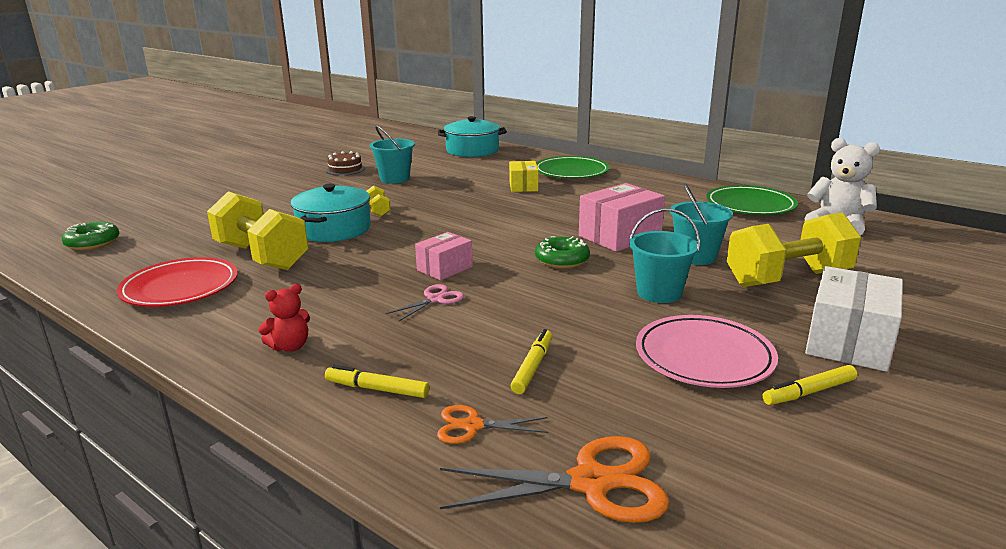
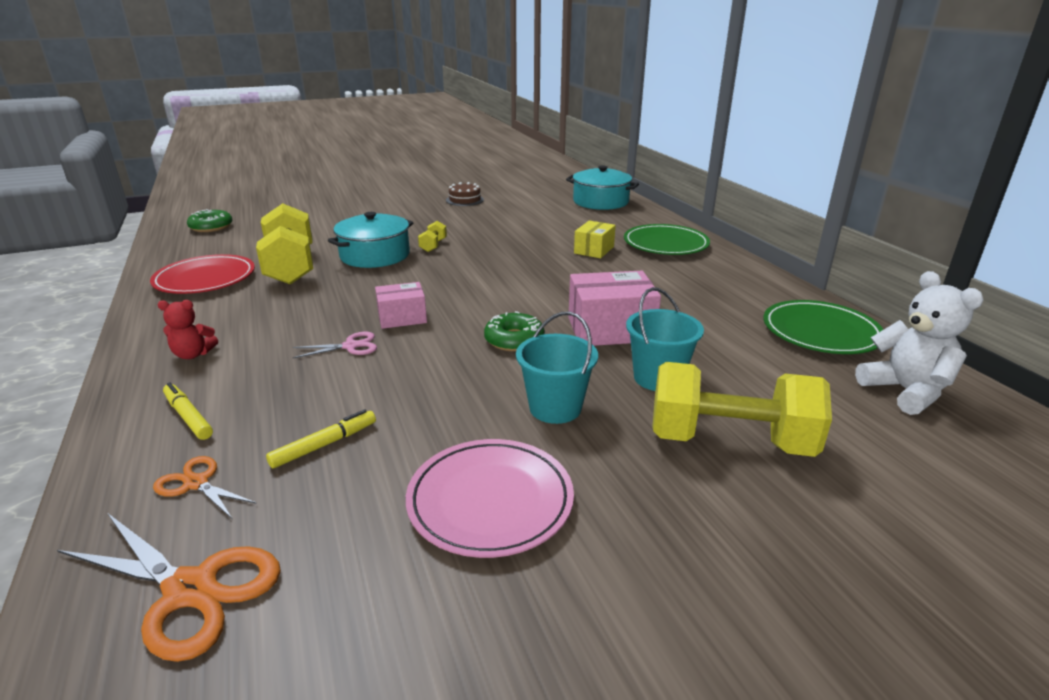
camera: 30 degrees right, 5 degrees up
turquoise bucket [370,125,415,184] -> none
yellow marker [762,365,857,405] -> none
white box [805,266,903,372] -> none

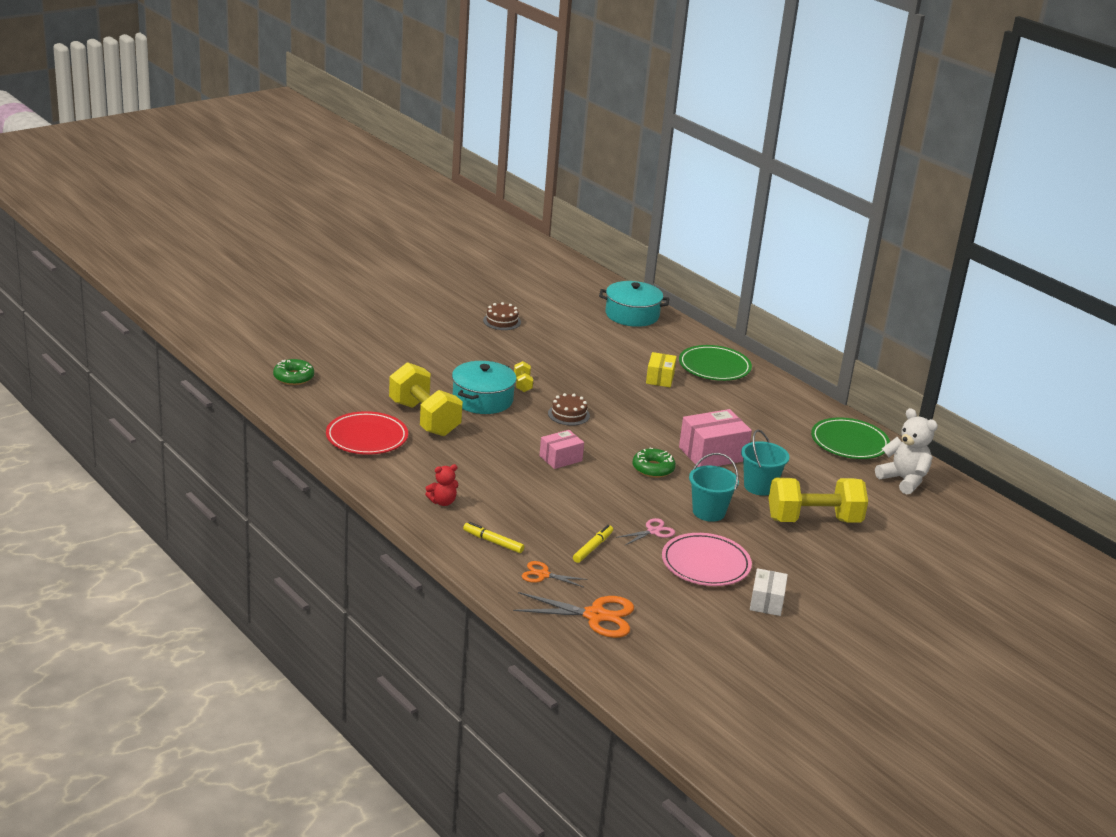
camera: 20 degrees left, 0 degrees up
pink scissors [293,332,377,358] -> pink scissors moved to [616,518,675,546]
none -> brown cake [548,393,590,425]
none -> white box [750,568,788,616]

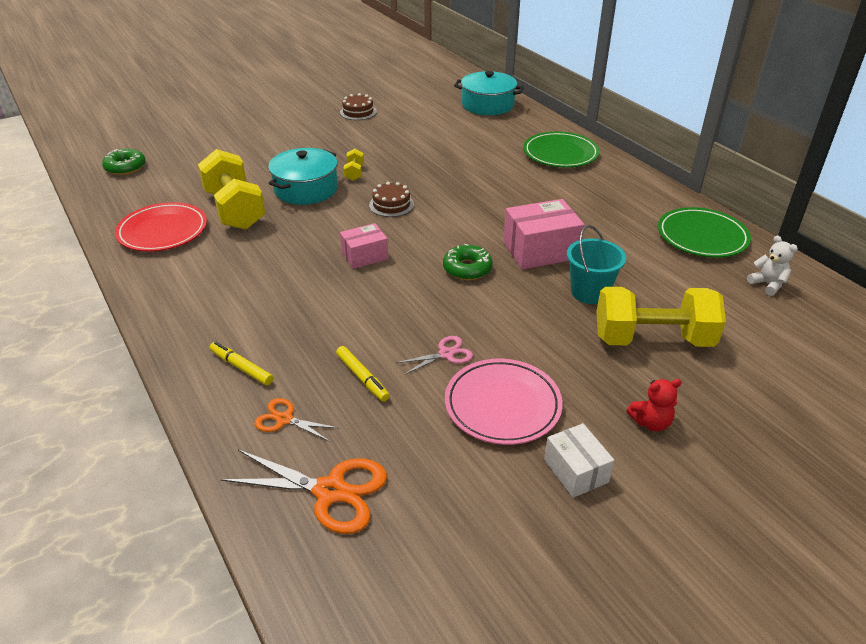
camera: 10 degrees right, 10 degrees up
red teddy bear [425,464,459,506] -> red teddy bear moved to [626,379,682,431]
yellow marker [573,525,613,563] -> yellow marker turned 105 degrees clockwise [336,346,390,402]
yellow box [646,352,677,387] -> none
turquoise bucket [689,453,739,522] -> none
white box [750,568,788,616] -> white box turned 45 degrees counterclockwise [544,423,614,498]
white teddy bear [875,408,938,494] -> white teddy bear [747,236,798,296], size x0.58

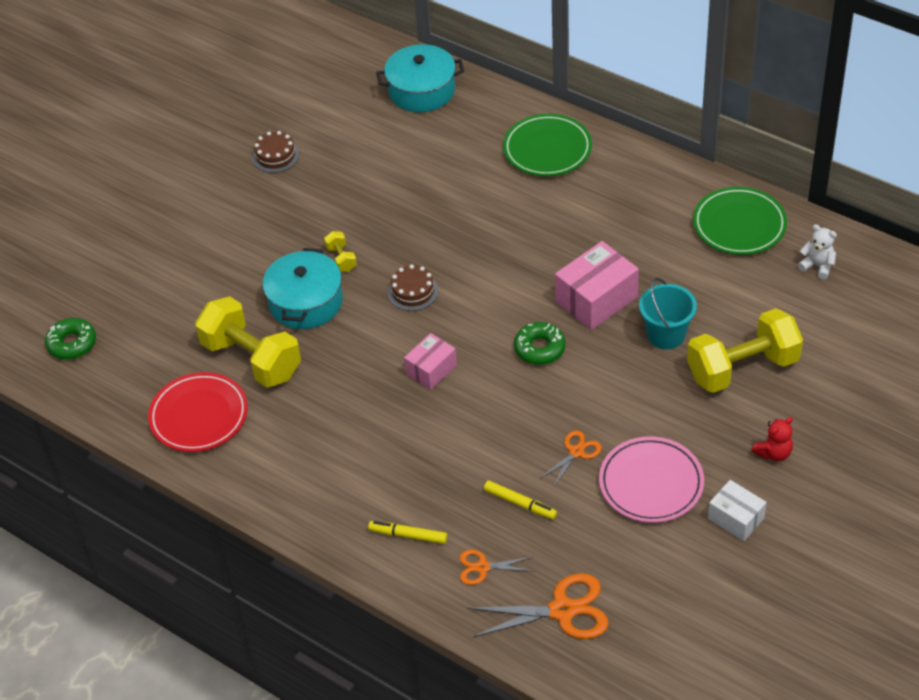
camera: 20 degrees left, 10 degrees up
pink scissors [396,336,473,375] -> orange scissors [541,430,602,488]

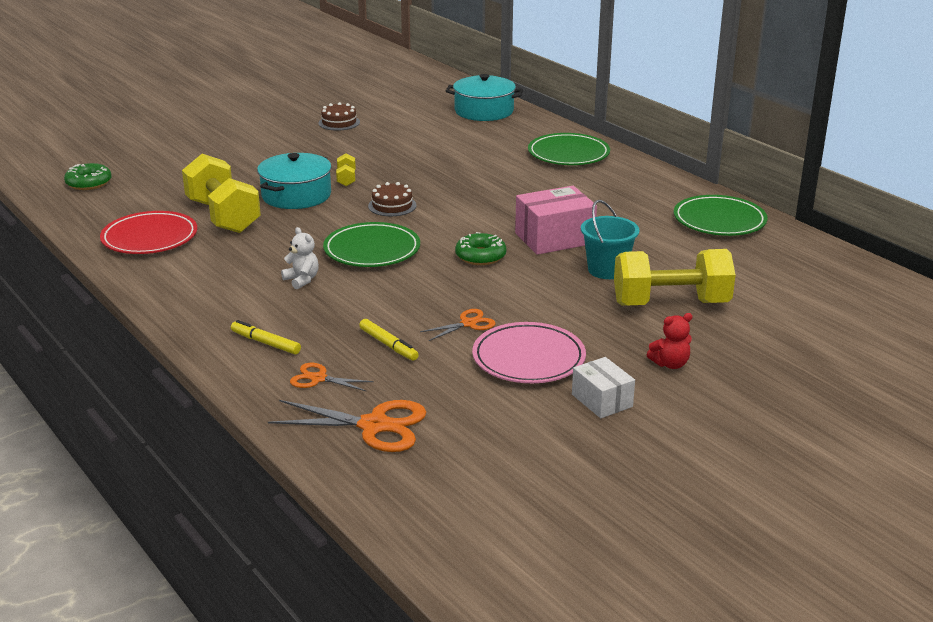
camera: 15 degrees right, 20 degrees down
pink box [404,333,457,390] -> green plate [323,222,420,267]
white teddy bear [798,224,837,279] -> white teddy bear moved to [281,227,319,289]

